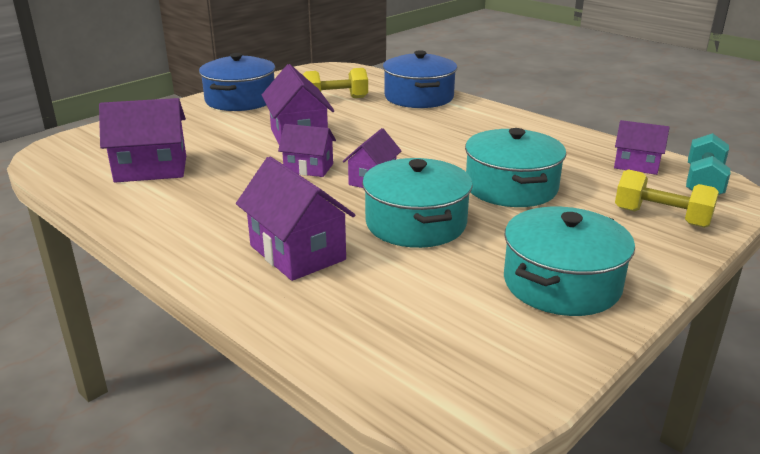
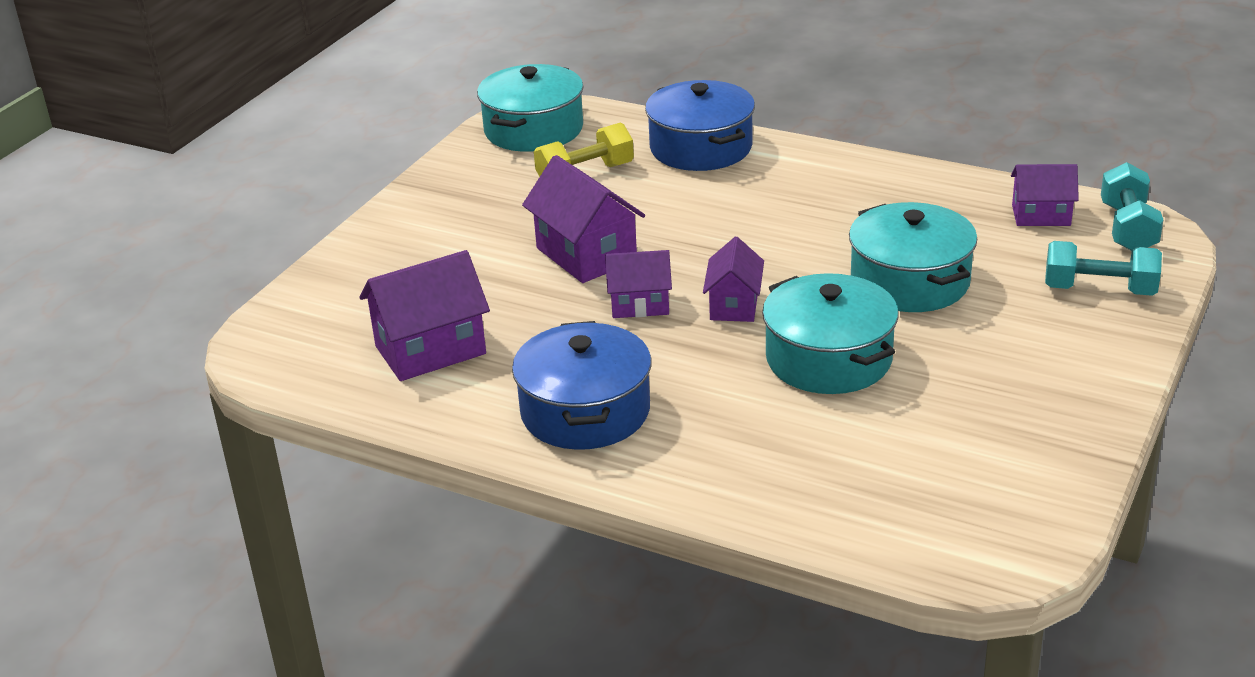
camera: 15 degrees left, 5 degrees up
blue pot [199,53,276,111] -> blue pot moved to [512,321,652,450]
purple house [236,156,355,281] -> none
turquoise pot [504,207,635,316] -> turquoise pot moved to [477,64,583,152]
yellow dumbbell [615,169,719,228] -> turquoise dumbbell [1045,241,1162,296]

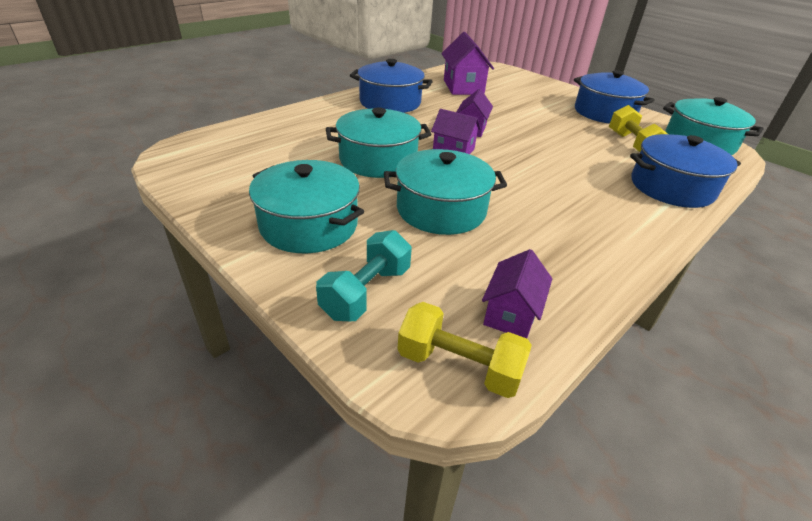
camera: 105 degrees right, 5 degrees up
purple house [522,155,645,283] -> none
turquoise dumbbell [1101,162,1163,251] -> yellow dumbbell [397,302,532,398]
none -> turquoise pot [249,160,364,253]
none -> blue pot [574,70,654,124]

